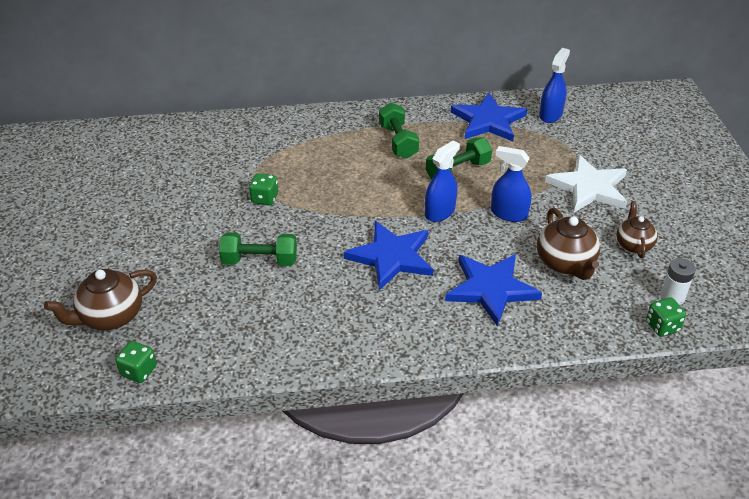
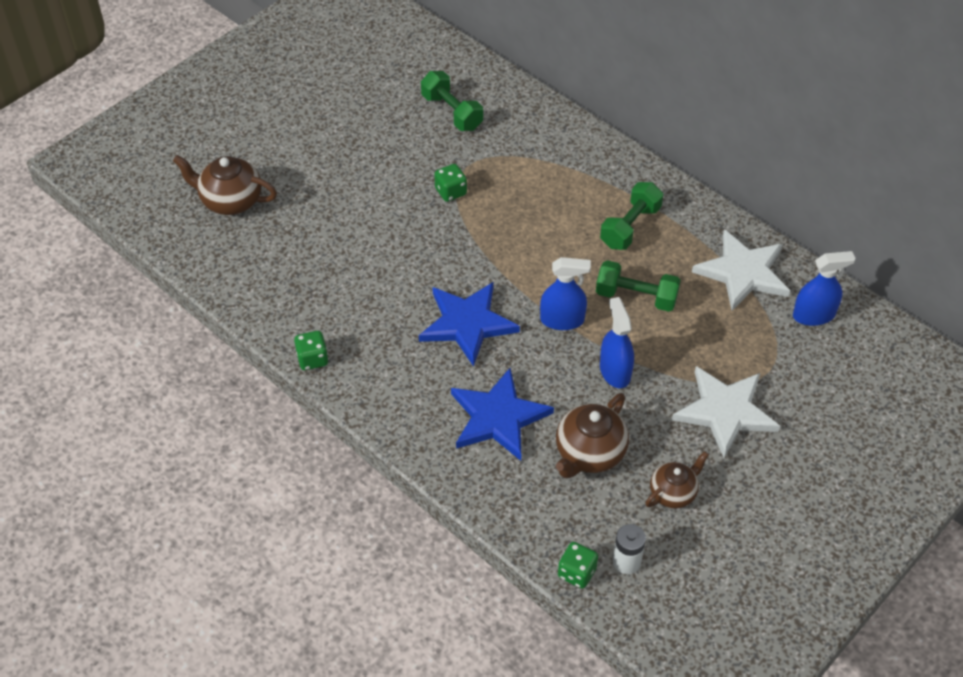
camera: 50 degrees right, 10 degrees up
green dice [115,341,157,383] -> green dice moved to [294,331,329,370]
green dumbbell [219,232,297,266] -> green dumbbell moved to [421,71,483,131]
blue star [451,93,527,141] -> white star [692,229,790,311]

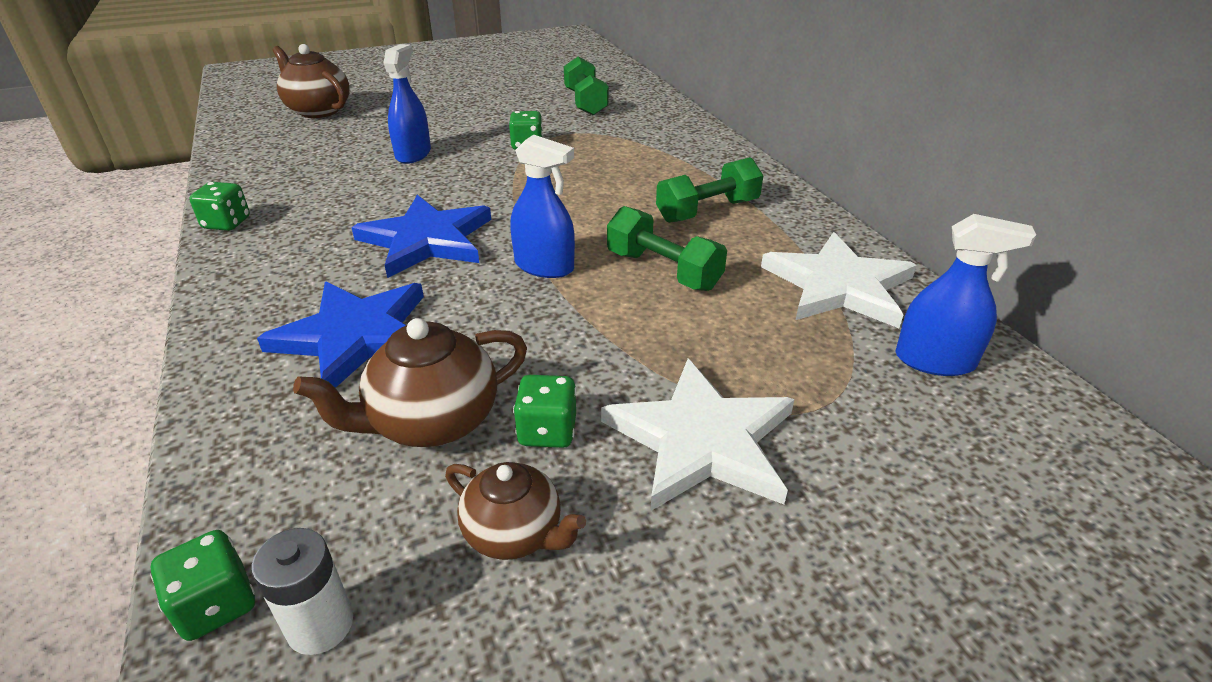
camera: 25 degrees right, 15 degrees down
blue spray bottle [600,297,634,388] -> blue spray bottle moved to [383,44,431,164]
brown teapot [645,451,709,508] -> brown teapot turned 45 degrees clockwise [445,462,586,560]
none -> green dice [513,375,576,448]

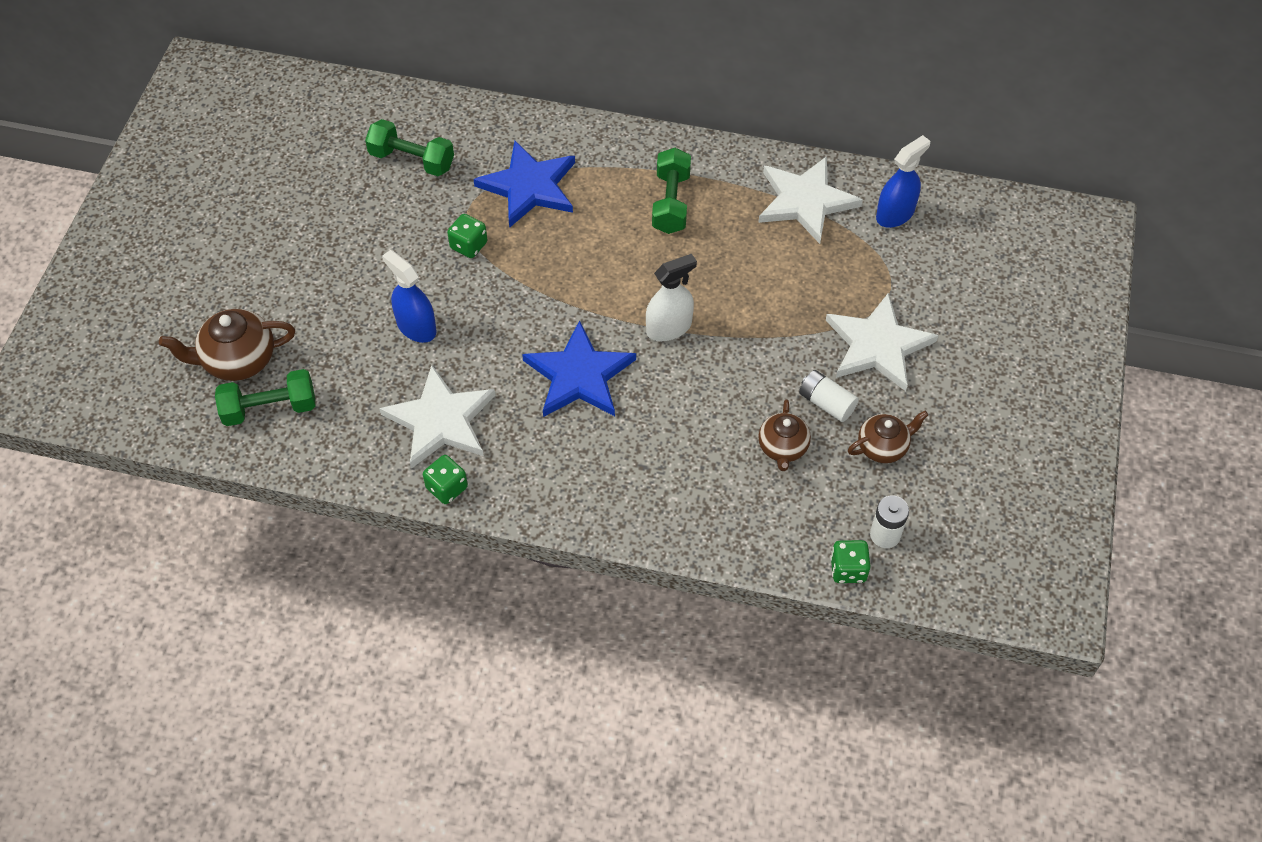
camera: 55 degrees left, 20 degrees up
blue star [257,281,424,388] -> blue star moved to [473,141,575,228]
brown teapot [293,318,527,447] -> brown teapot [758,399,811,471], size x0.66
blue spray bottle [510,134,575,278] -> white spray bottle [646,254,697,341]
green dice [513,375,576,448] -> white battery [799,370,859,422]
green dumbbell [607,206,727,291] -> green dumbbell moved to [215,369,315,426]
none -> white star [379,365,496,469]

